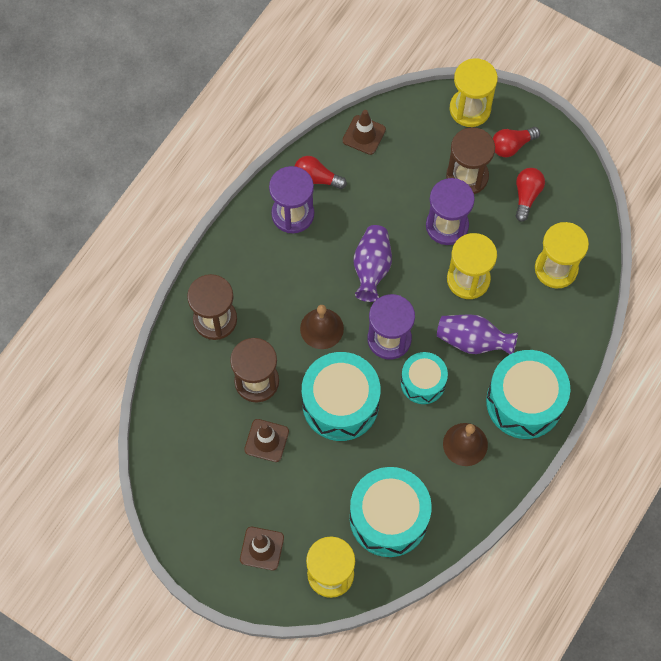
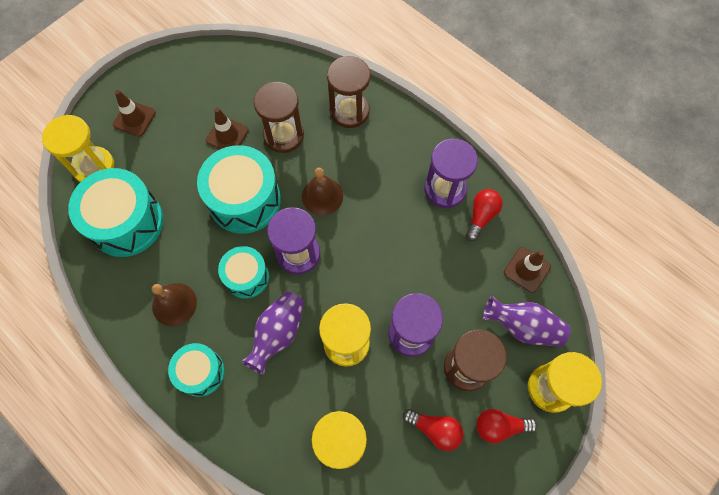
camera: 100 degrees right, 0 degrees up
purple vase [354,225,392,302] -> purple vase moved to [483,296,570,346]
turquoise drum [486,350,570,439] -> turquoise drum [168,343,225,397], size x0.59
red light bulb [493,127,540,157] -> red light bulb turned 75 degrees counterclockwise [476,409,537,443]

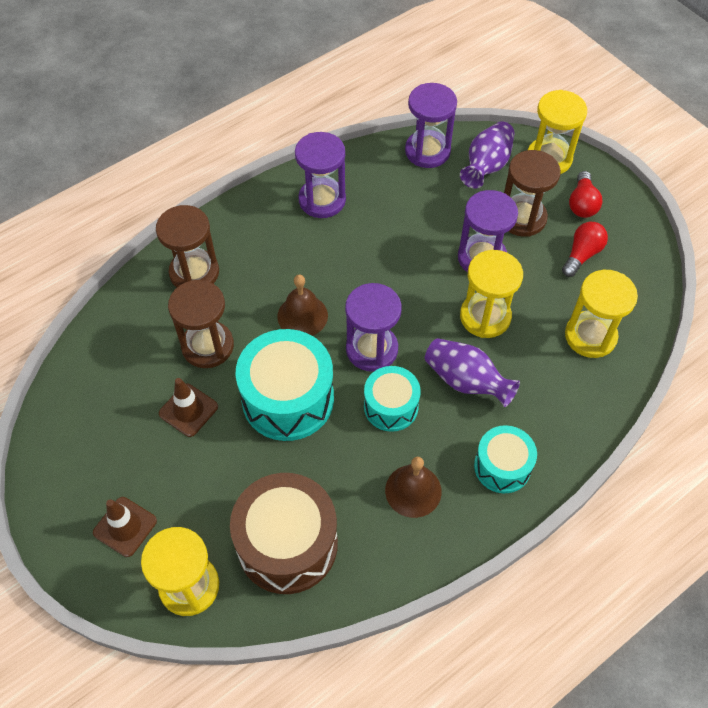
camera: 80 degrees left, 10 degrees down
turquoise drum [68,168,163,257] -> brown drum [230,473,338,594]
red light bulb [466,189,503,241] -> none
brown traffic cone [504,247,551,293] -> purple hourglass [405,83,457,168]

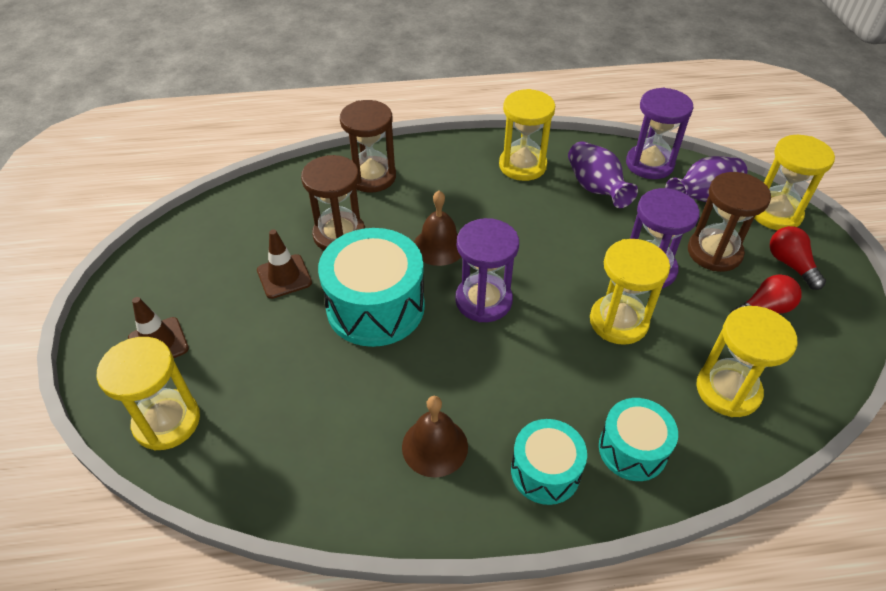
camera: 30 degrees right, 10 degrees down
brown drum [230,473,338,594] -> none
purple hourglass [295,132,346,218] -> yellow hourglass [499,89,555,181]
turquoise drum [364,366,421,432] -> turquoise drum moved to [599,398,678,481]
purple vase [425,338,520,407] -> purple vase moved to [568,141,638,208]
red light bulb [569,171,602,218] -> red light bulb turned 120 degrees clockwise [770,226,826,290]

